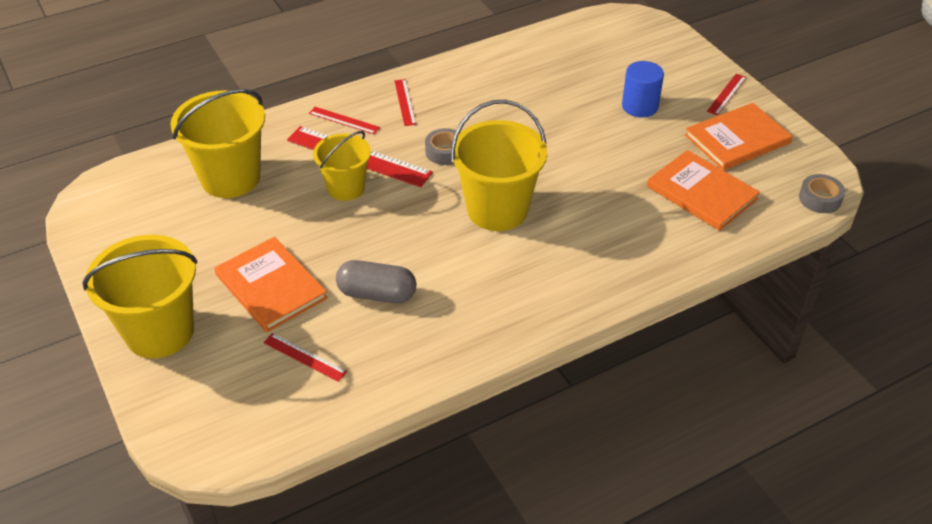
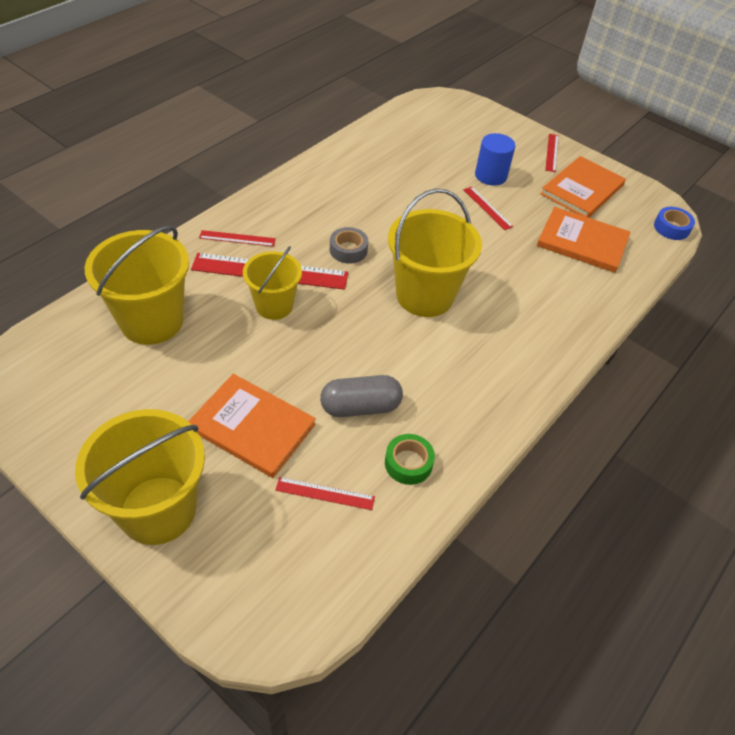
camera: 25 degrees left, 5 degrees up
red ruler [394,79,416,126] -> red ruler moved to [463,187,514,230]
grey tape [799,174,845,213] -> blue tape [654,207,695,240]
none -> green tape [385,434,435,485]

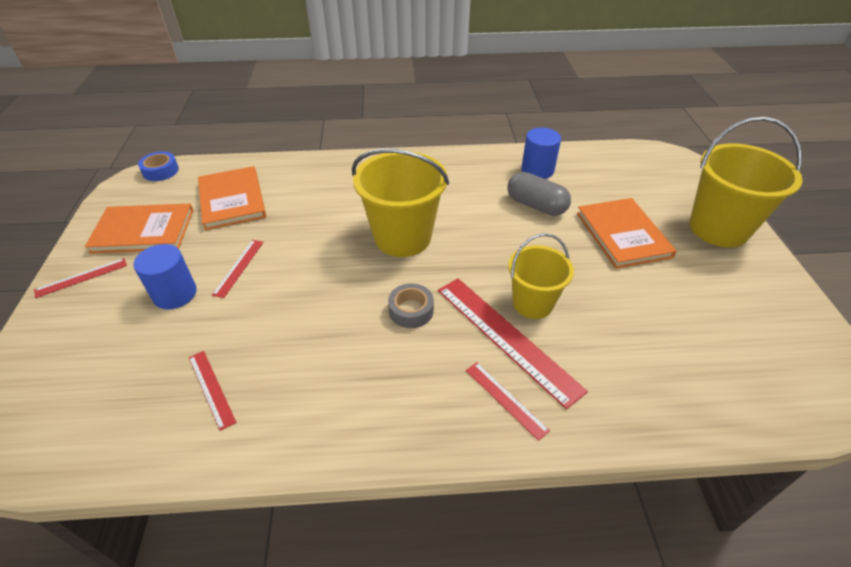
camera: 130 degrees left, 5 degrees down
yellow bucket [85,226,189,345] -> none
red ruler [275,477,375,510] -> red ruler moved to [189,351,236,431]
green tape [385,434,435,485] -> blue cylinder [521,128,561,179]

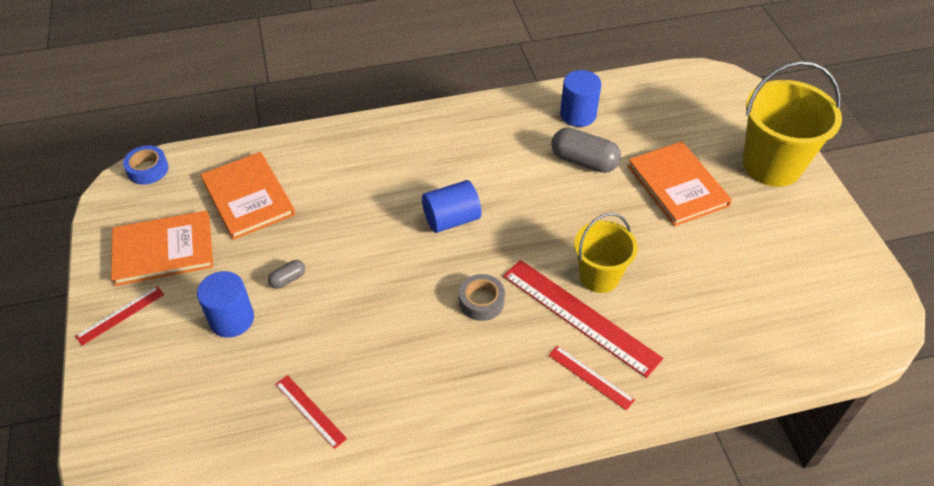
camera: 10 degrees left, 5 degrees up
red ruler [212,240,264,298] -> grey capsule [268,260,305,289]
yellow bucket [352,149,449,257] -> blue cylinder [422,180,481,233]

